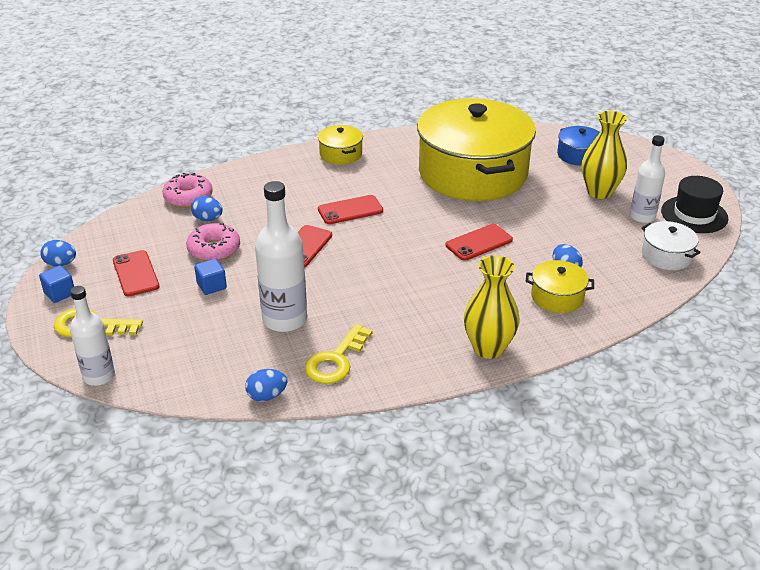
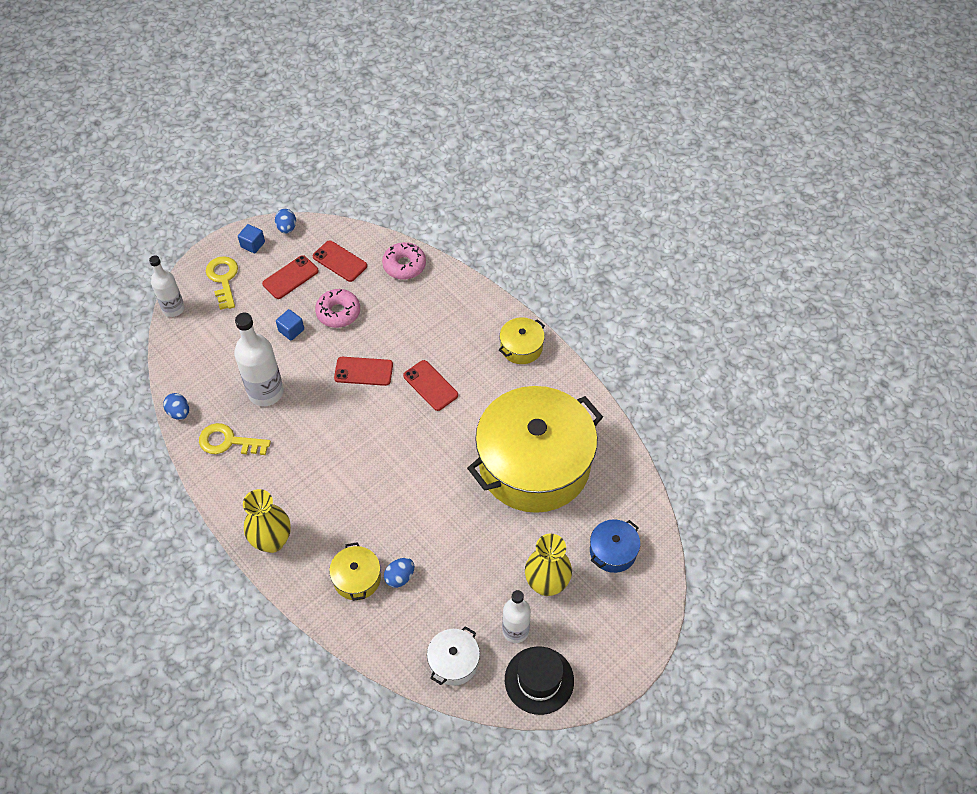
camera: 70 degrees right, 20 degrees up
blue egg [191,196,223,221] -> none
red phone [445,224,513,261] -> red phone moved to [313,240,367,282]

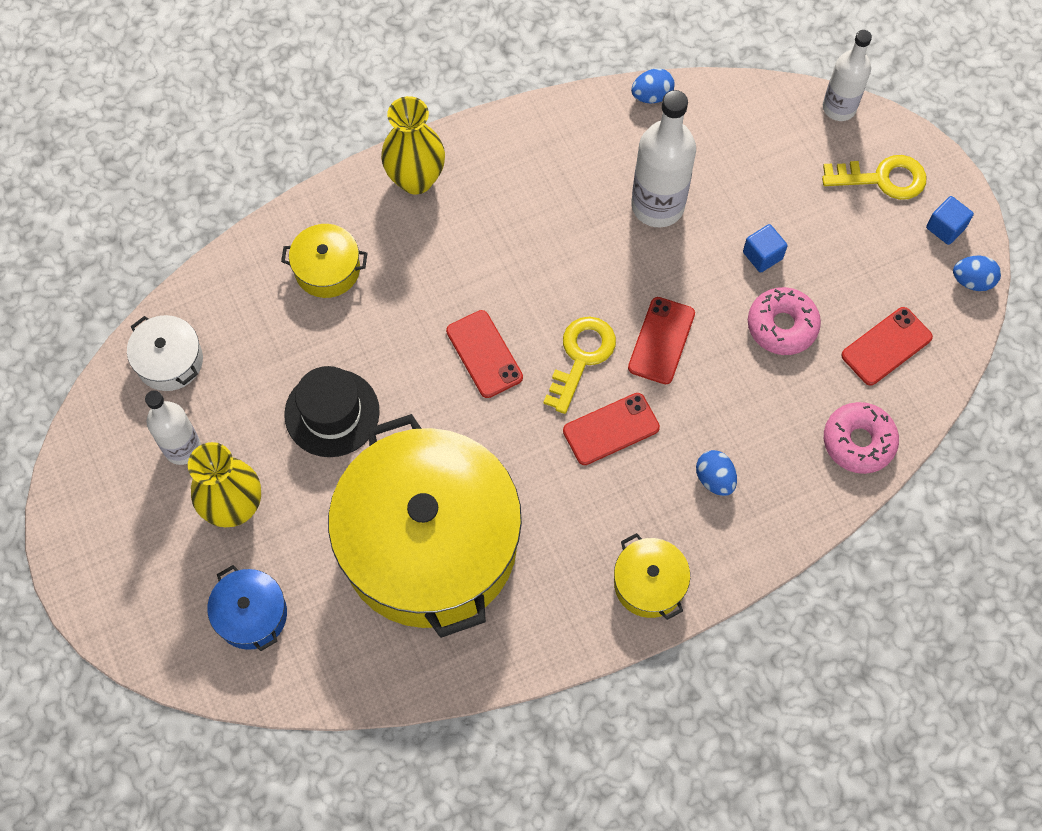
camera: 105 degrees right, 10 degrees up
yellow key [199,423,271,455] -> yellow key moved to [543,317,616,414]
red phone [262,255,319,299] -> red phone moved to [446,310,523,398]
blue egg [384,558,414,588] -> blue egg moved to [696,450,737,496]
black hat [505,646,574,715] -> black hat moved to [284,366,380,457]

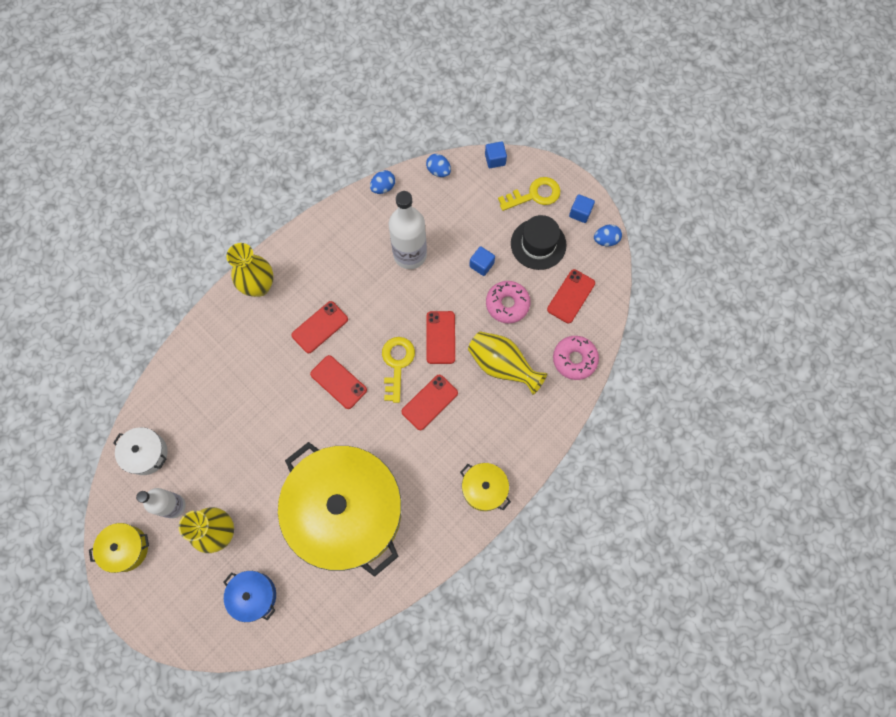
camera: 20 degrees left, 5 degrees up
yellow pot [281,224,367,298] -> yellow pot moved to [89,523,149,573]
black hat [284,366,380,457] -> black hat moved to [511,215,567,270]
blue egg [696,450,737,496] -> blue egg moved to [426,154,451,177]
white bottle [823,30,872,121] -> blue cube [485,141,507,168]
none -> red phone [291,301,348,353]
none -> yellow vase [468,331,547,395]

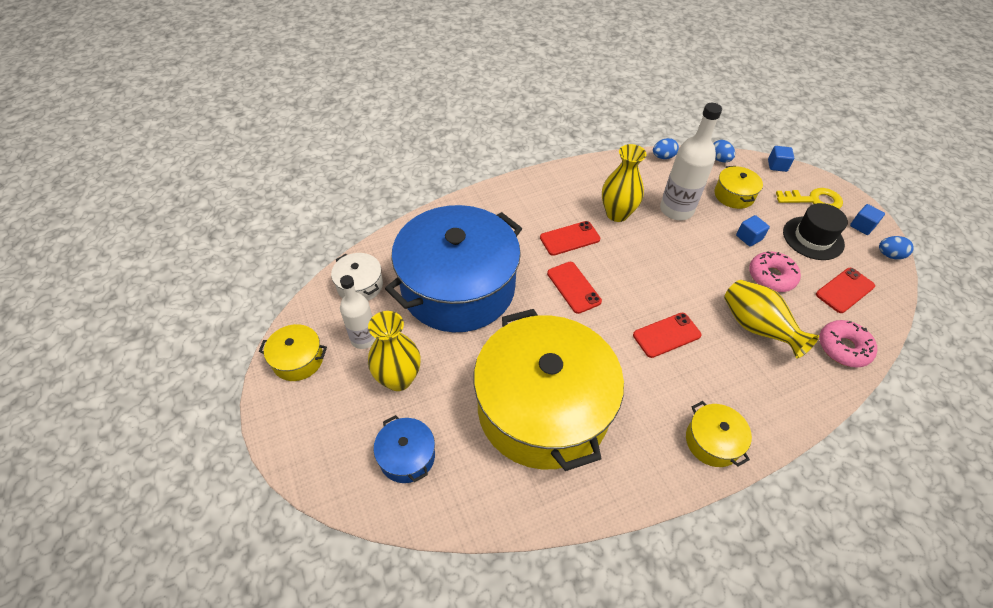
camera: 20 degrees right, 20 degrees down
yellow vase [226,243,274,297] -> yellow vase moved to [602,144,647,222]
yellow key [382,337,415,403] -> none
red phone [426,311,455,364] -> none
none -> blue pot [385,205,522,332]
none -> yellow pot [715,166,763,209]

